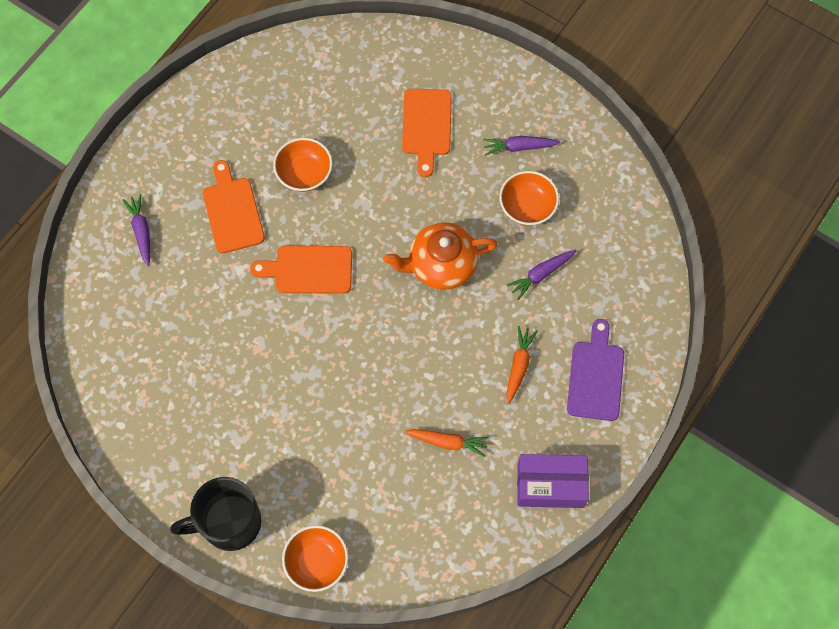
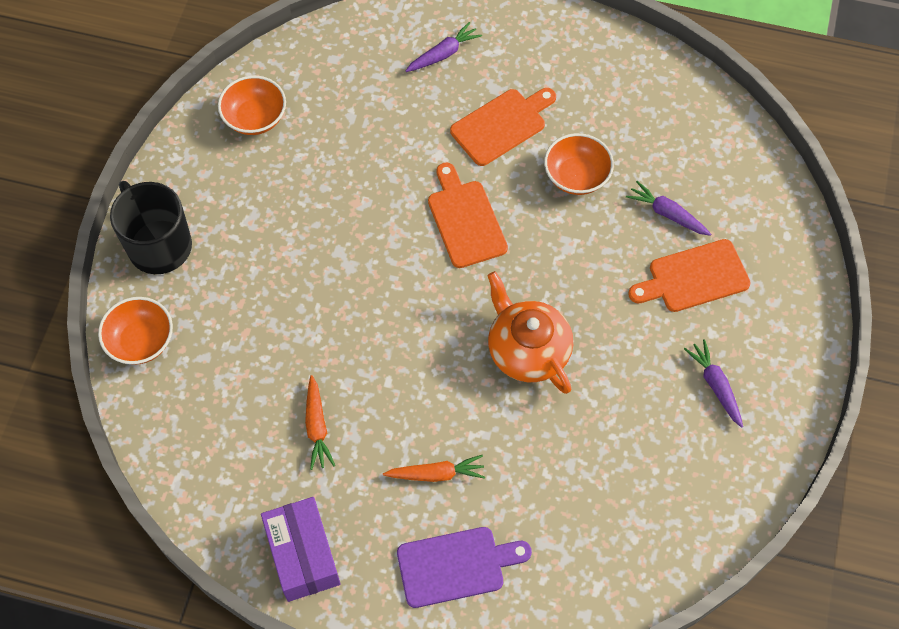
camera: 70 degrees right, 5 degrees down
orange bowl [499,171,559,226] -> orange bowl moved to [218,76,286,135]
purple carrot [507,249,577,300] -> purple carrot moved to [626,181,711,236]

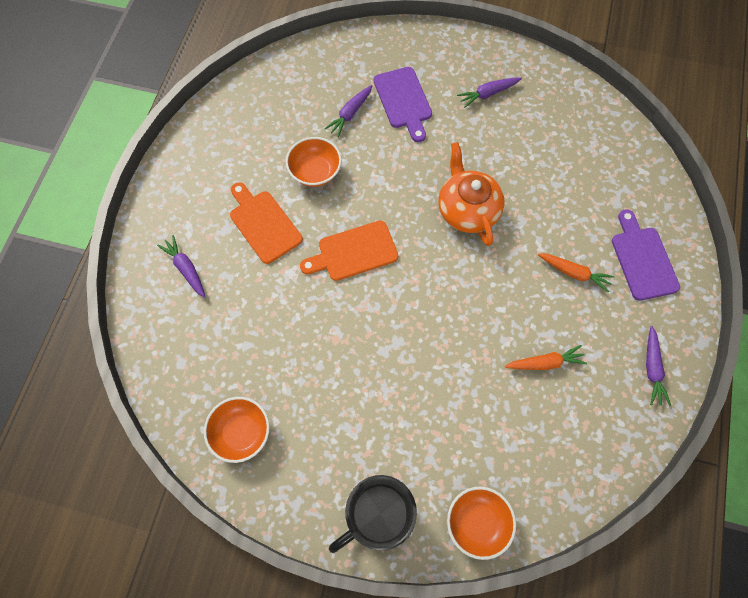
camera: 90 degrees left, 5 degrees up
purple box [261,497,341,602] -> purple carrot [646,326,671,406]
orange carrot [383,455,485,482] -> orange carrot turned 120 degrees clockwise [538,253,614,292]
orange teapot [487,271,573,394] -> orange teapot turned 105 degrees clockwise [439,142,505,246]
orange cutting board [628,239,751,312] -> purple cutting board [374,67,432,142]

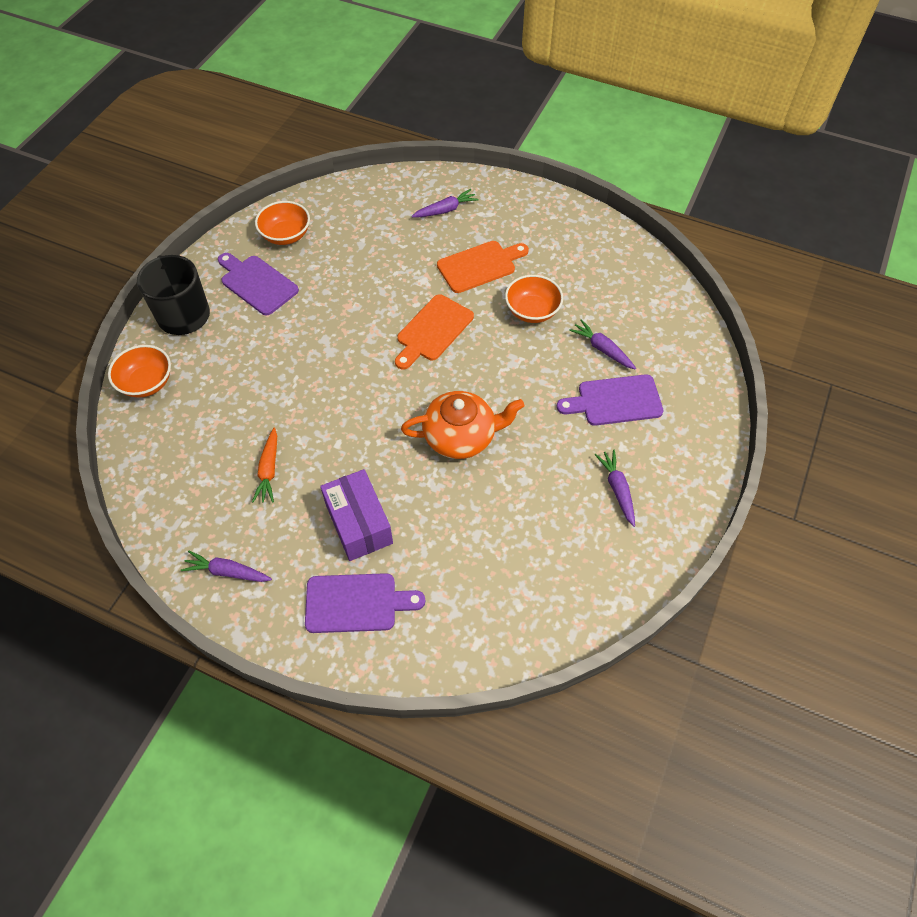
camera: 100 degrees right, 10 degrees down
orange cutting board [300,220,398,281] -> orange cutting board turned 135 degrees counterclockwise [395,294,474,370]
orange carrot [538,253,614,292] -> purple box [320,469,393,561]
none -> purple cutting board [218,253,299,315]

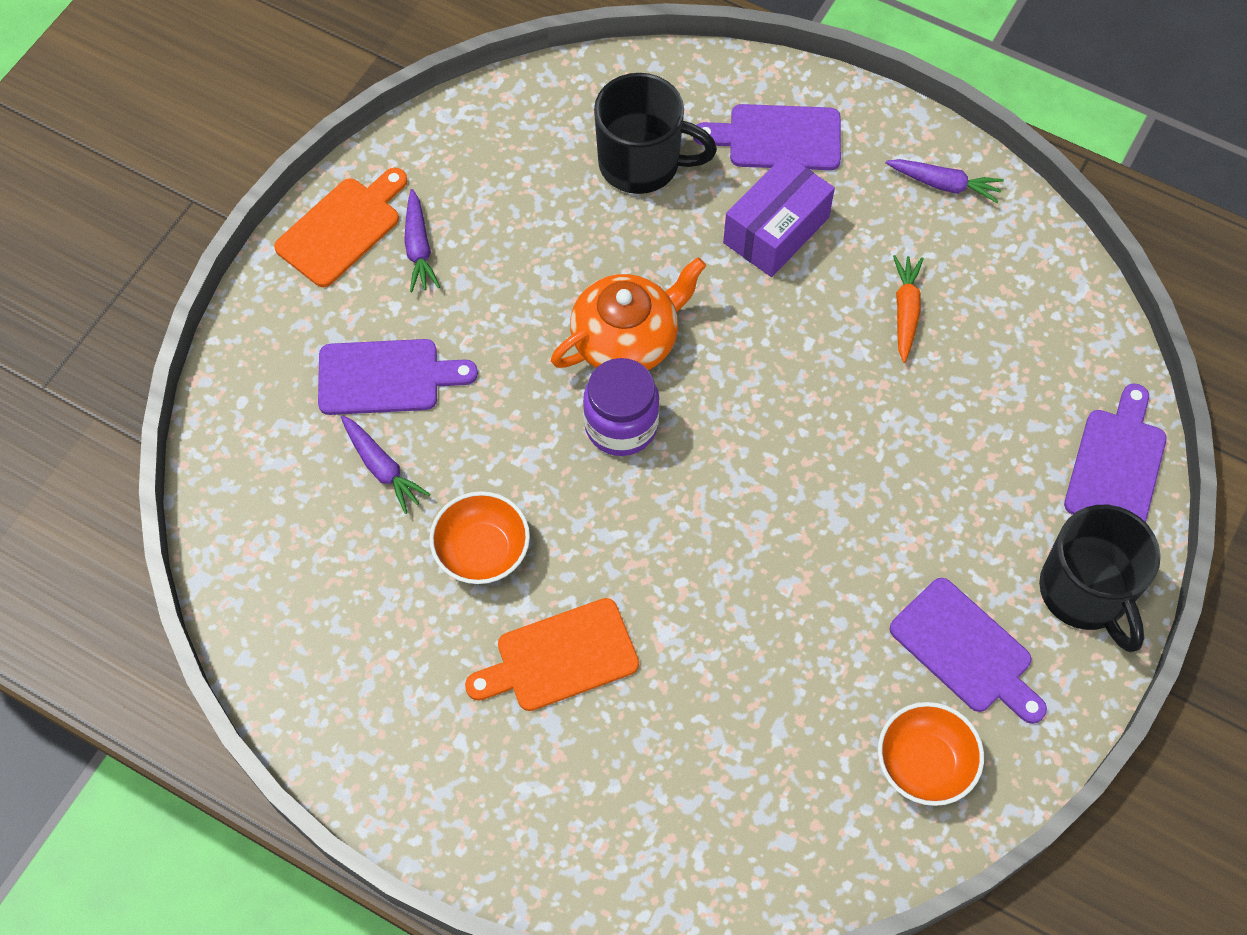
camera: 175 degrees left, 5 degrees up
orange bowl [108,345,171,398] -> purple cutting board [1064,383,1167,523]
purple box [320,469,393,561] -> purple box turned 60 degrees clockwise [723,154,835,277]
orange cutting board [395,294,474,370] -> orange cutting board moved to [274,168,408,287]
orange teapot [401,391,524,459] -> orange teapot turned 150 degrees clockwise [551,257,706,370]
purple carrot [412,189,479,217] -> none
none -> purple jar [583,358,660,456]
none -> black mug [594,73,717,194]

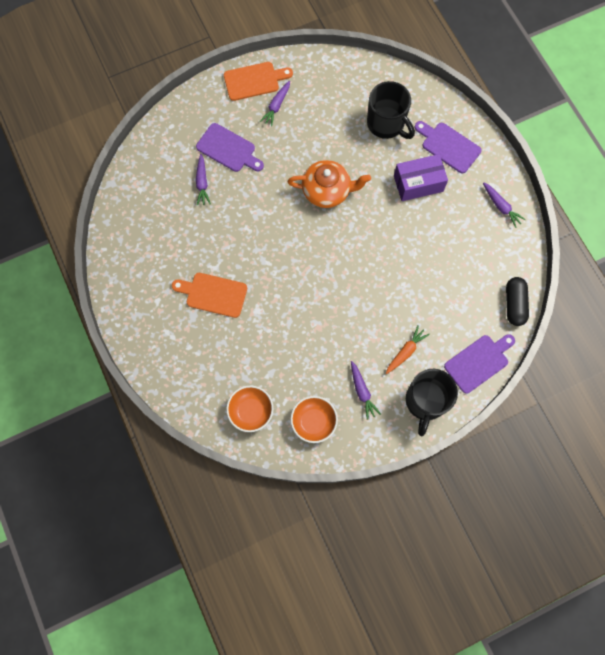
camera: 35 degrees right, 10 degrees up
orange bowl [429,491,530,584] -> orange bowl moved to [226,386,273,432]
purple jar [583,358,660,456] -> none
purple cutting board [890,578,1047,724] -> purple carrot [351,361,381,420]
orange carrot [893,255,924,363] -> orange carrot moved to [386,325,430,374]
none -> black capsule [506,277,529,326]

